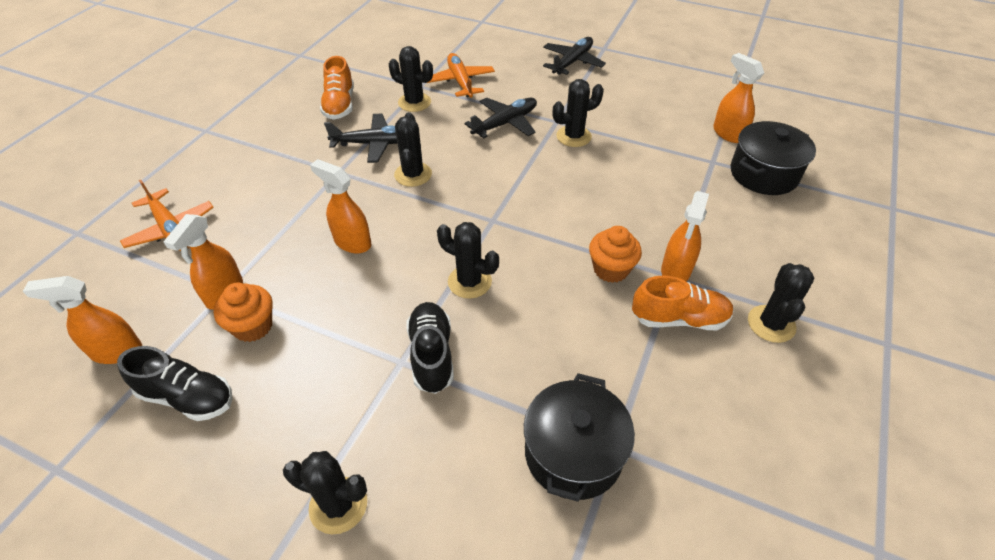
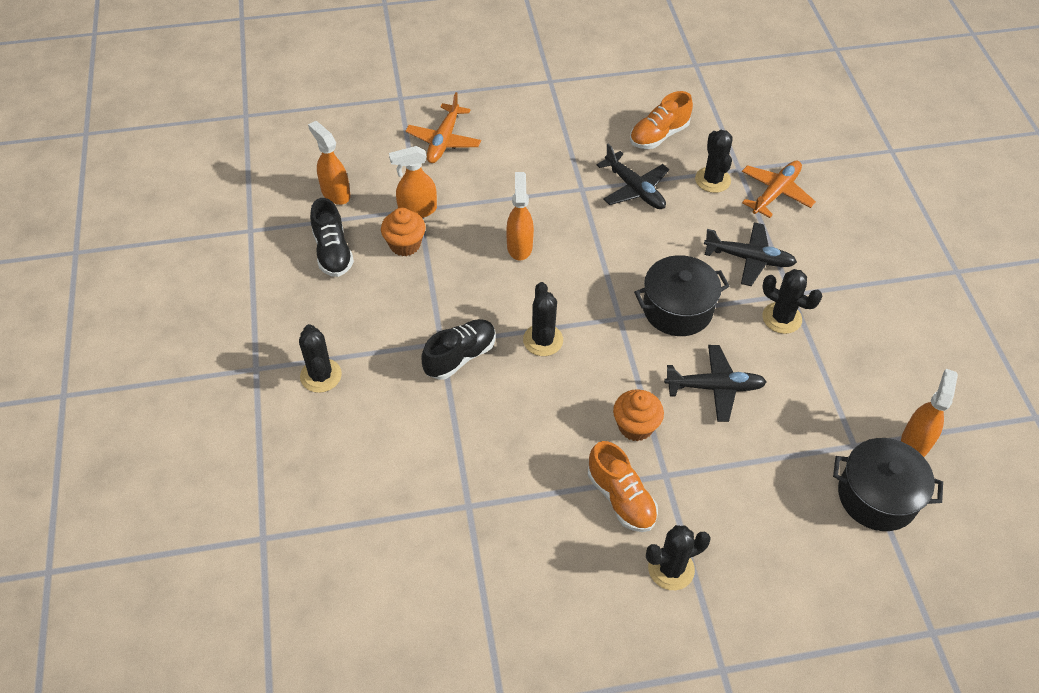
camera: 55 degrees right, 5 degrees up
black cactus [394,112,432,187] -> none
black pot [524,373,635,502] -> black pot moved to [634,255,729,336]
black plane [543,37,606,75] -> black plane moved to [664,345,767,422]
orange spray bottle [661,191,709,281] -> none

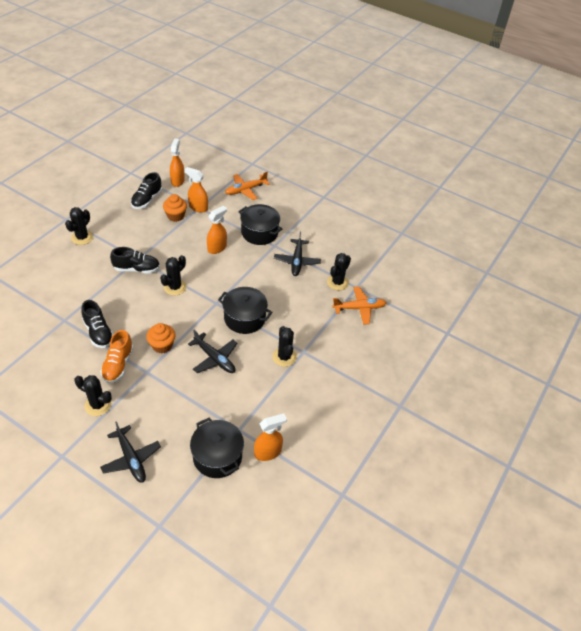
camera: 40 degrees right, 5 degrees down
orange shoe [630,91,693,149] -> none
black plane [704,222,797,286] -> black plane moved to [100,421,161,483]
none -> black shoe [81,300,113,348]
none -> black pot [238,204,282,245]

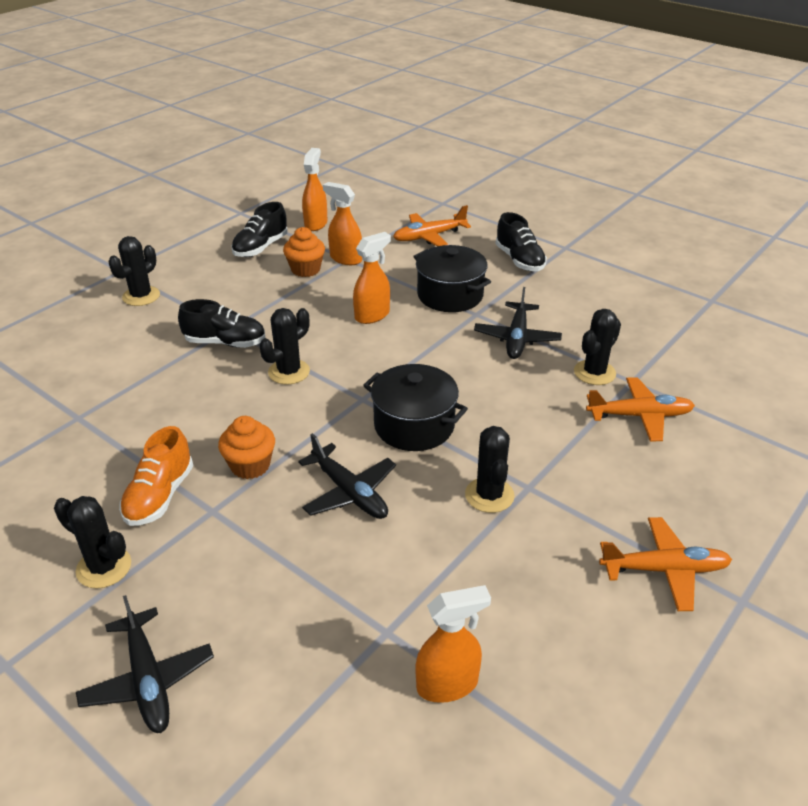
camera: 10 degrees right, 10 degrees down
black shoe [81,300,113,348] -> black shoe moved to [495,212,547,271]
black pot [190,418,244,478] -> none
none -> orange plane [599,517,732,611]

